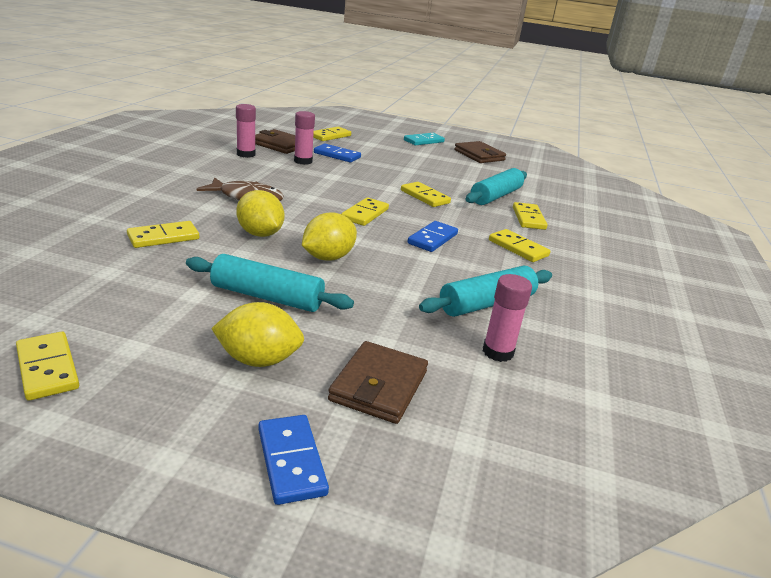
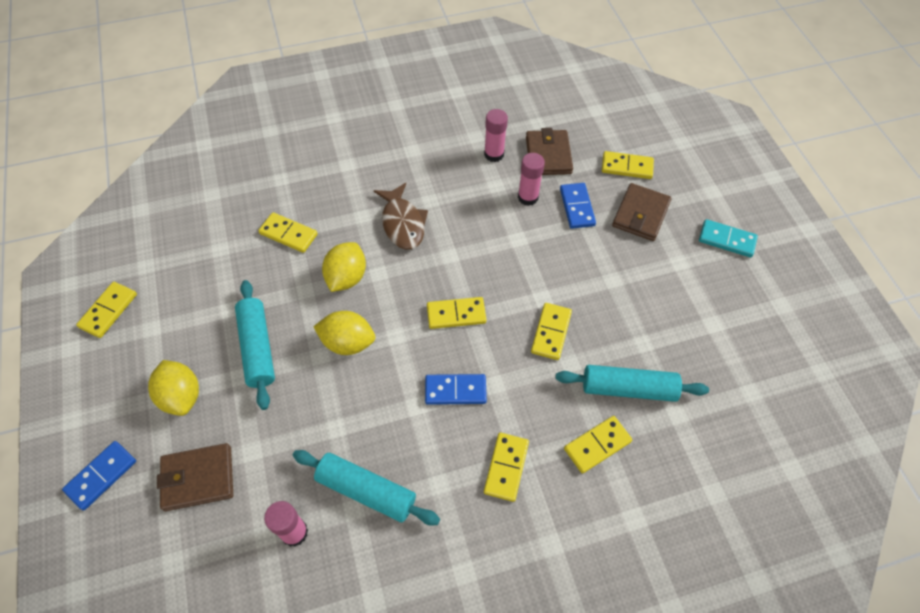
camera: 60 degrees right, 30 degrees up
brown wallet [454,141,506,163] -> brown wallet moved to [612,183,672,241]

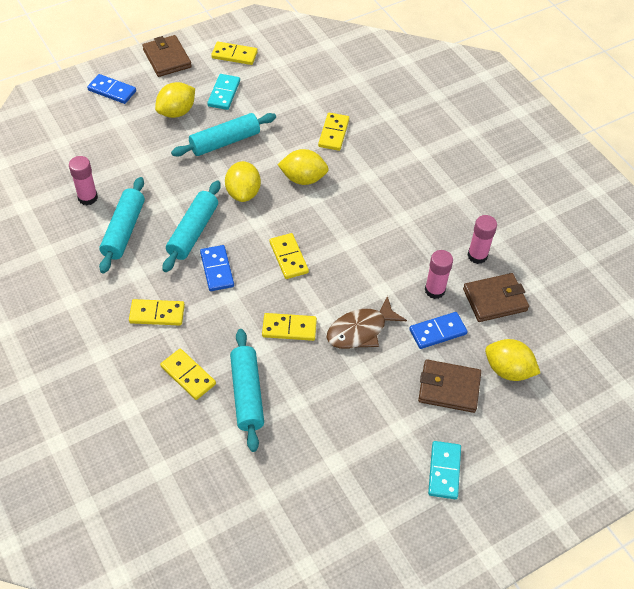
camera: 75 degrees right, 5 degrees down
brown wallet [157,443,233,511] -> brown wallet moved to [142,35,192,77]
brown fish [374,183,428,250] -> brown fish moved to [326,296,407,349]
yellow domino [602,151,654,179] -> yellow lemon [485,339,540,381]
none -> turquoise rolling pin [163,181,220,272]
none -> turquoise domino [207,74,240,110]

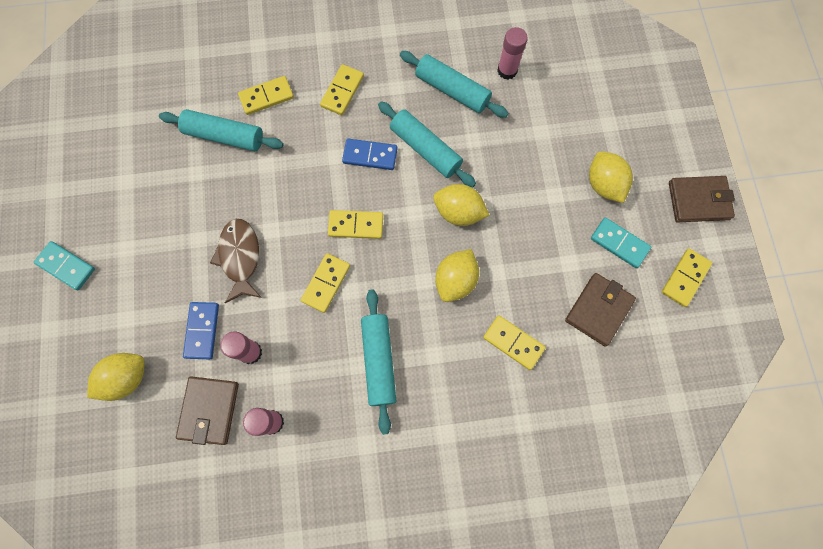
camera: 115 degrees right, 20 degrees up
blue domino [87,74,136,104] -> none
turquoise rolling pin [171,113,276,157] -> turquoise rolling pin moved to [361,289,397,435]
yellow domino [262,313,317,341] -> yellow domino moved to [301,253,350,313]
brown wallet [418,359,481,413] -> brown wallet moved to [565,273,636,346]

